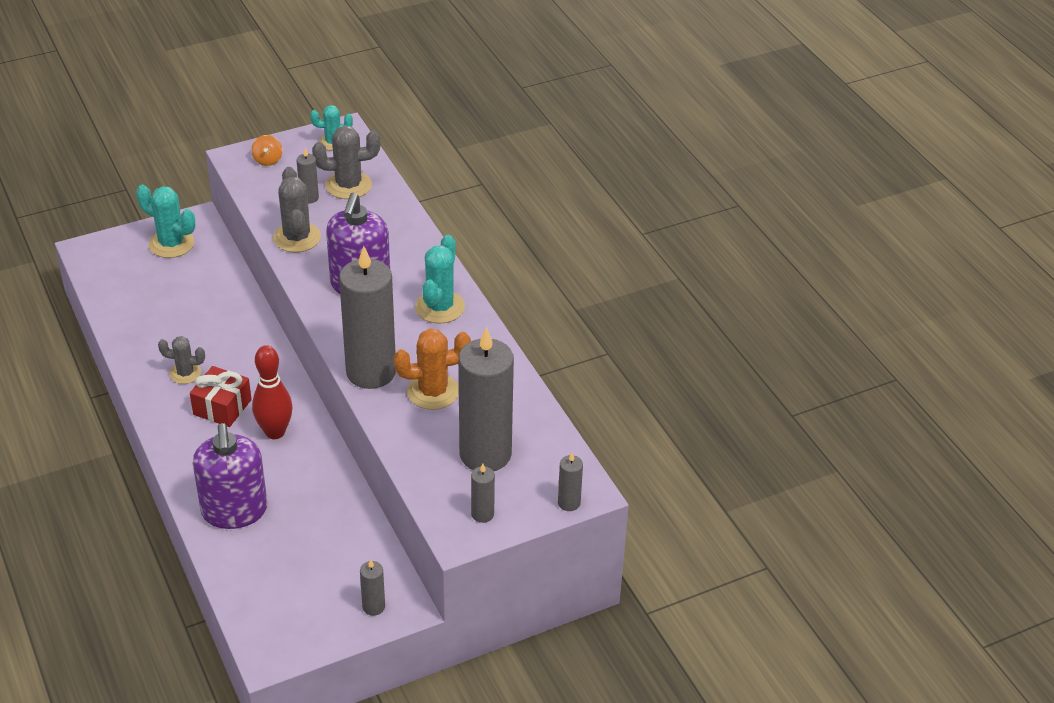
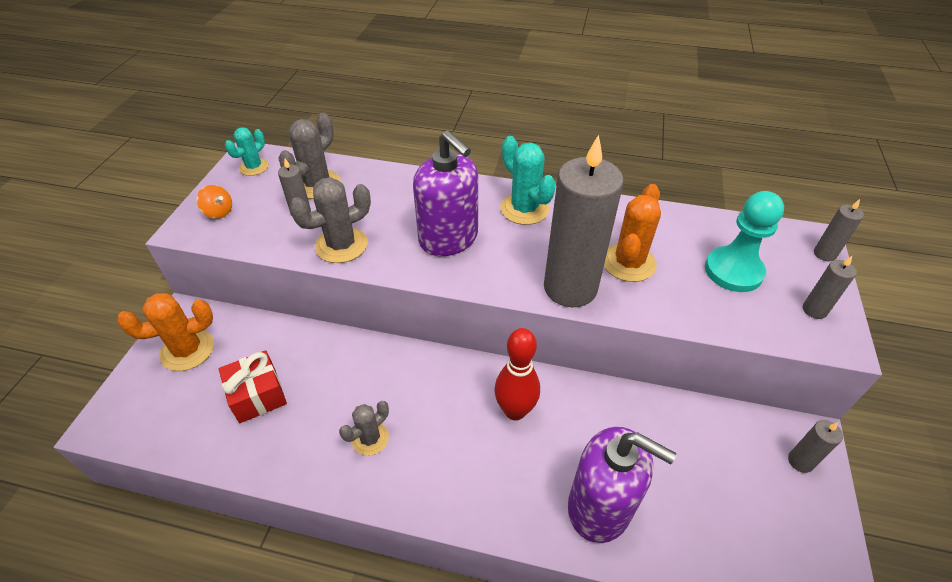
camera: 50 degrees left, 5 degrees up
turquoise cactus [136,185,195,258] -> orange cactus [117,293,214,371]
red gift [190,366,252,427] -> red gift moved to [219,350,287,423]
grey cactus [273,167,321,253] -> grey cactus turned 60 degrees counterclockwise [289,177,371,263]
grey candle [459,327,514,471] -> turquoise pawn [705,191,784,292]

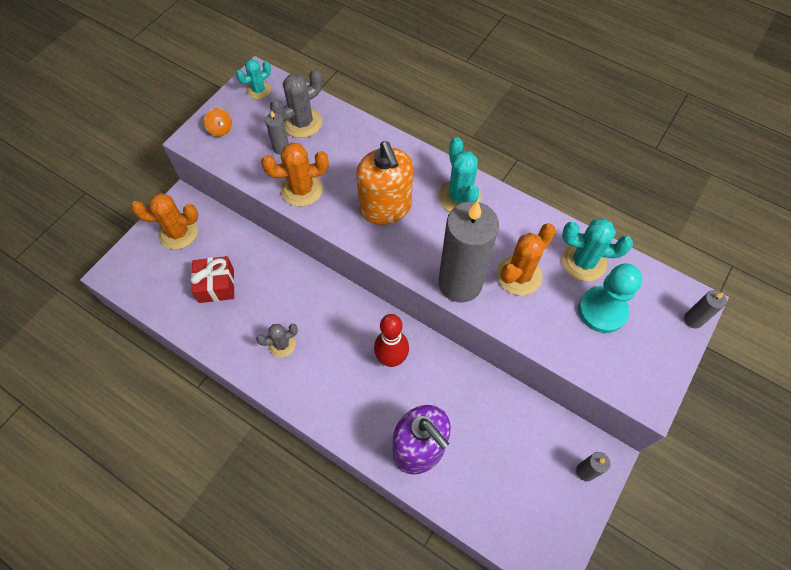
camera: 20 degrees right, 15 degrees up
grey cactus [289,177,371,263] -> orange cactus [261,143,329,207]
purple soap dispenser [413,130,478,256] -> orange soap dispenser [356,141,413,225]
grey candle [803,256,857,319] -> none
none -> turquoise cactus [562,218,633,281]

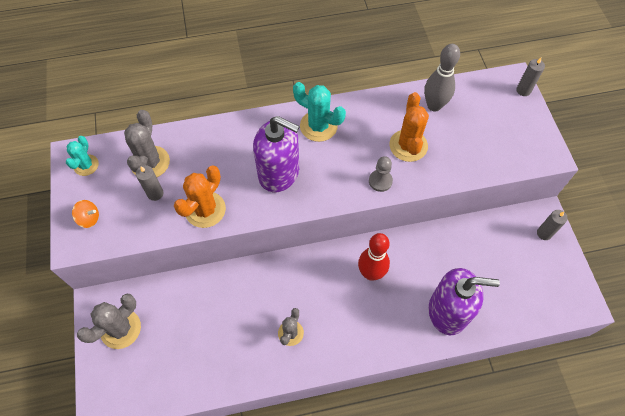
camera: 45 degrees left, 0 degrees up
orange cactus [131,193,198,249] -> grey cactus [77,294,141,349]
red gift [190,256,235,303] -> none
orange soap dispenser [356,141,413,225] -> purple soap dispenser [253,116,300,192]
grey candle [439,201,499,302] -> grey pawn [369,156,393,192]
turquoise cactus [562,218,633,281] -> grey bowling pin [424,44,460,112]
turquoise pawn [578,263,642,333] -> none

